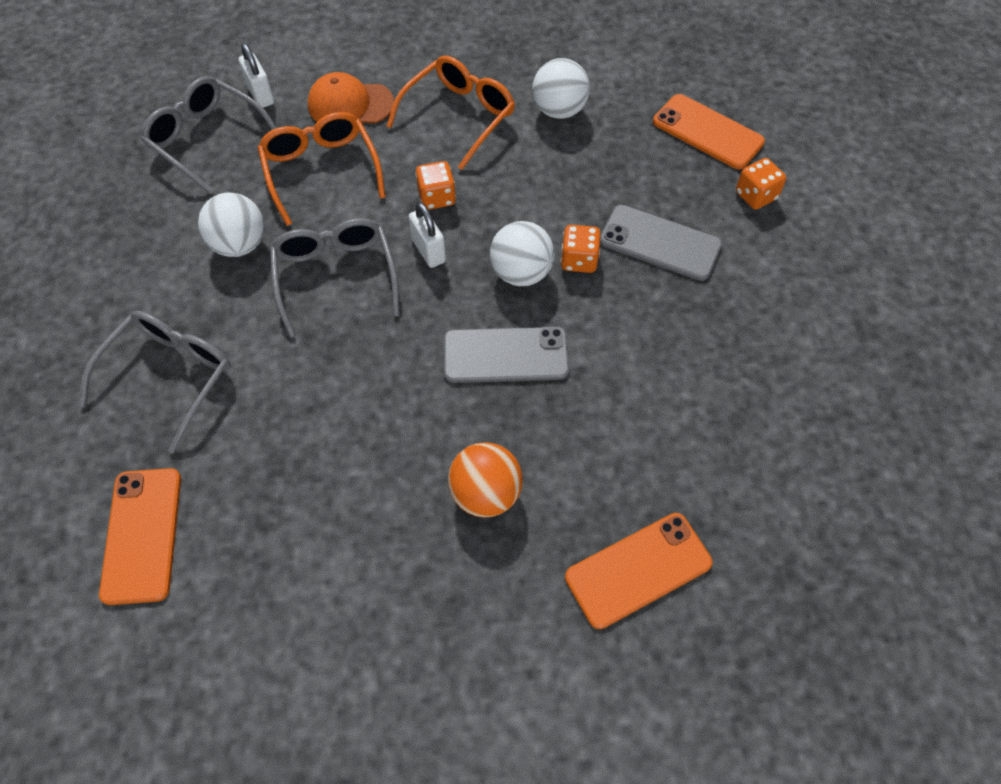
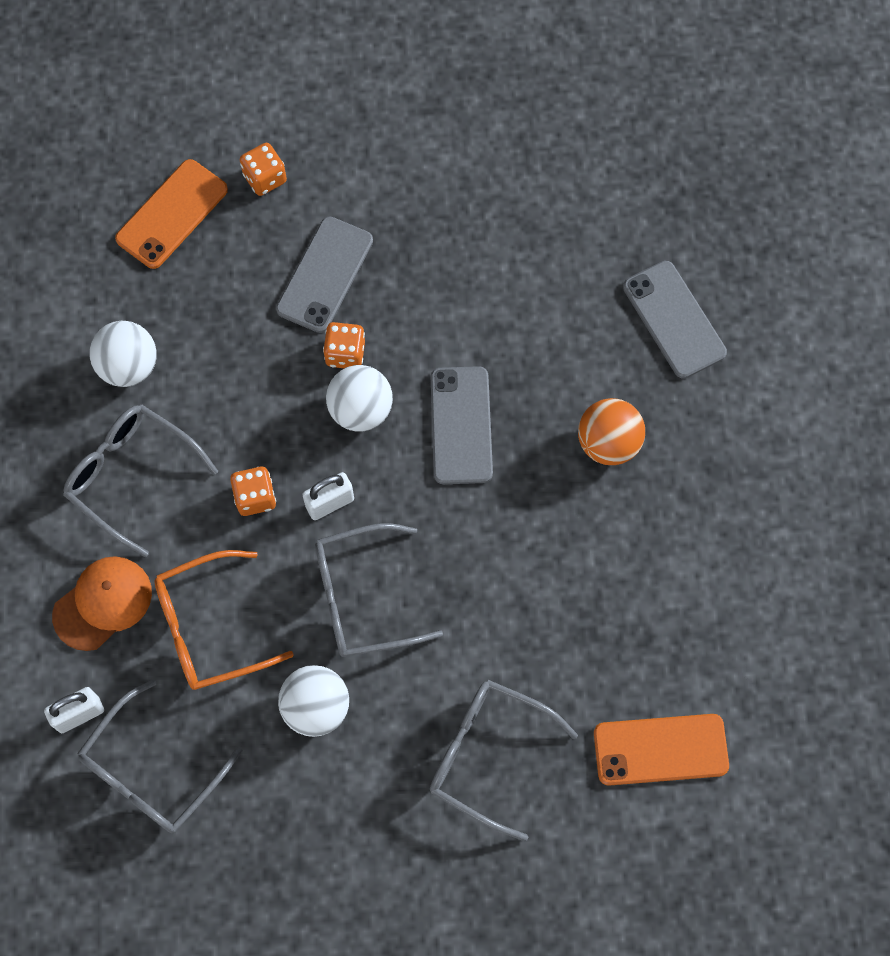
camera: 90 degrees left, 10 degrees up
orange cap [308,72,394,124] -> orange cap turned 135 degrees counterclockwise [52,556,152,651]
orange glasses [387,56,515,170] -> grey glasses [63,405,218,557]
orange phone [565,513,713,629] -> grey phone [623,261,727,379]

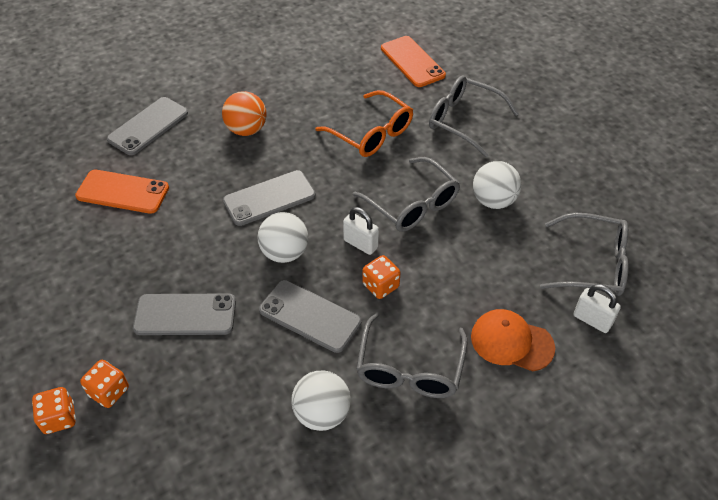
camera: 115 degrees left, 20 degrees down
orange phone [115,159,228,269] -> orange phone moved to [75,170,169,214]
orange glasses [154,550,294,690] -> orange glasses moved to [315,90,413,157]
orange dice [323,322,365,368] -> orange dice moved to [32,387,76,434]
grey glasses [430,680,578,841] -> grey glasses turned 120 degrees clockwise [429,76,519,157]
none -> grey phone [259,280,361,353]

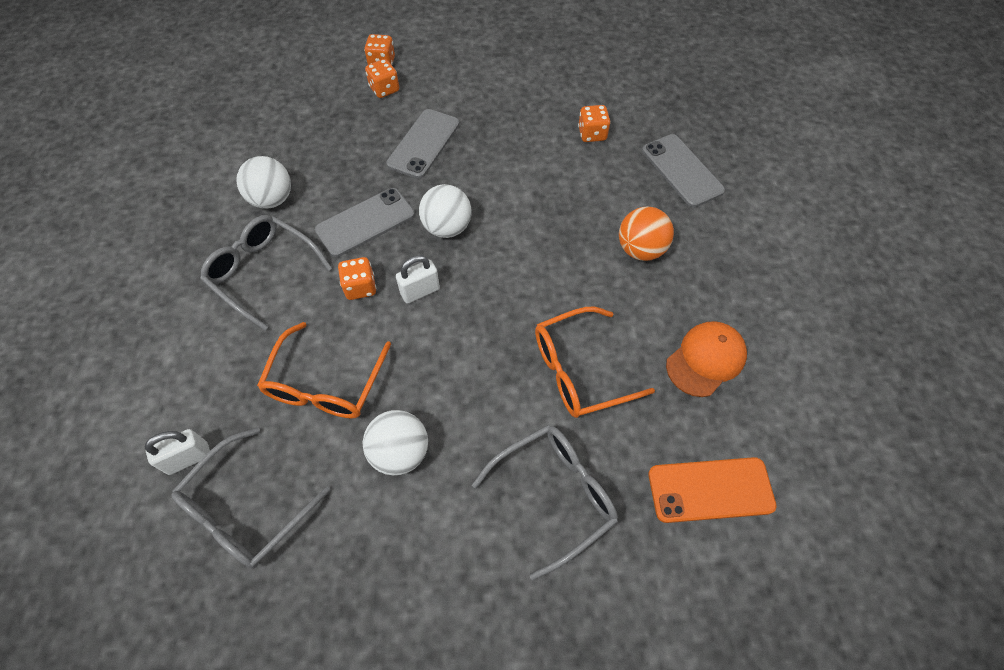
camera: 115 degrees right, 10 degrees up
orange phone [75,170,169,214] -> orange dice [578,105,611,142]
grey phone [223,170,316,226] -> none
grey glasses [353,157,460,232] -> none
orange cap [471,309,555,371] -> orange cap moved to [666,321,747,397]
none -> orange glasses [257,322,391,419]

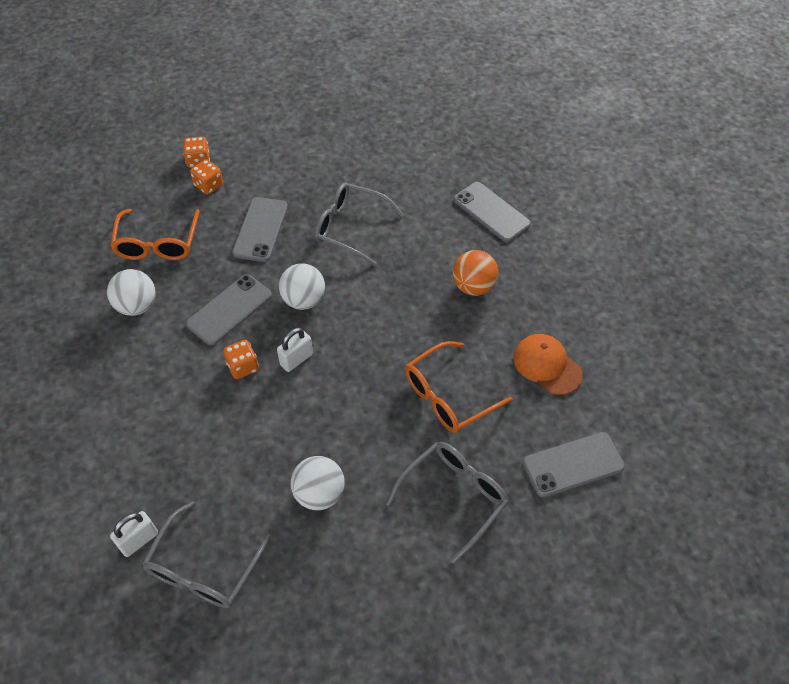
camera: 15 degrees left, 5 degrees down
grey glasses [200,215,332,331] -> grey glasses moved to [315,183,404,266]
orange glasses [257,322,391,419] -> orange glasses moved to [110,209,200,260]
orange dice [578,105,611,142] -> none
orange phone [649,457,777,523] -> grey phone [523,432,625,498]
orange cap [666,321,747,397] -> orange cap turned 75 degrees counterclockwise [513,334,583,395]

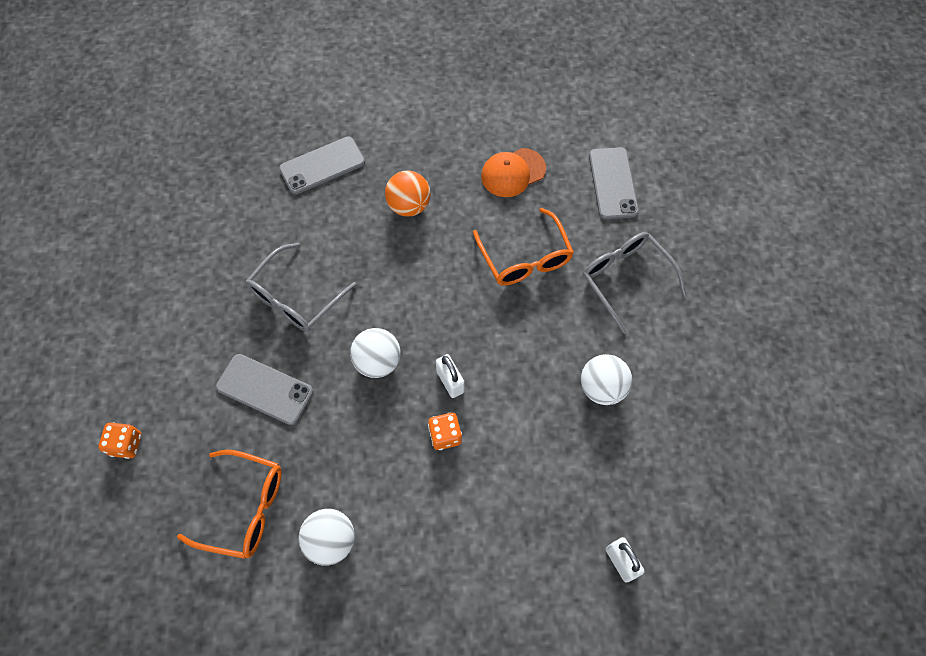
camera: 75 degrees left, 10 degrees up
grey glasses [142,501,271,608] -> none
grey phone [186,274,272,346] -> none
orange dice [190,159,223,195] -> none

